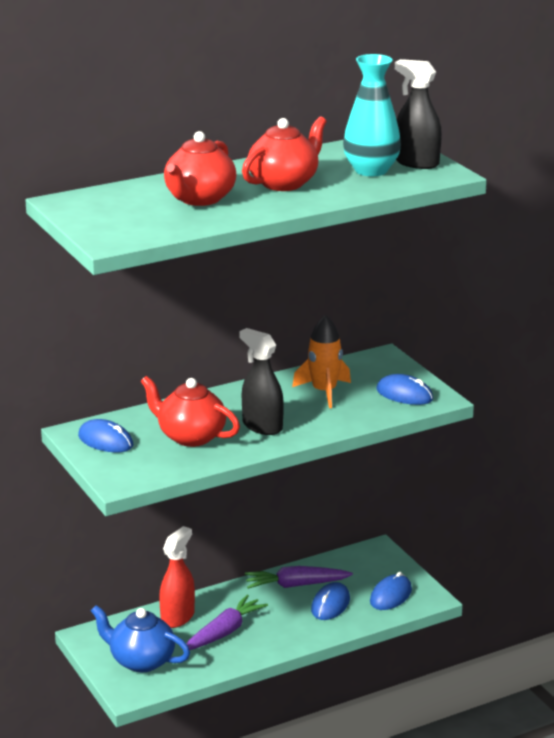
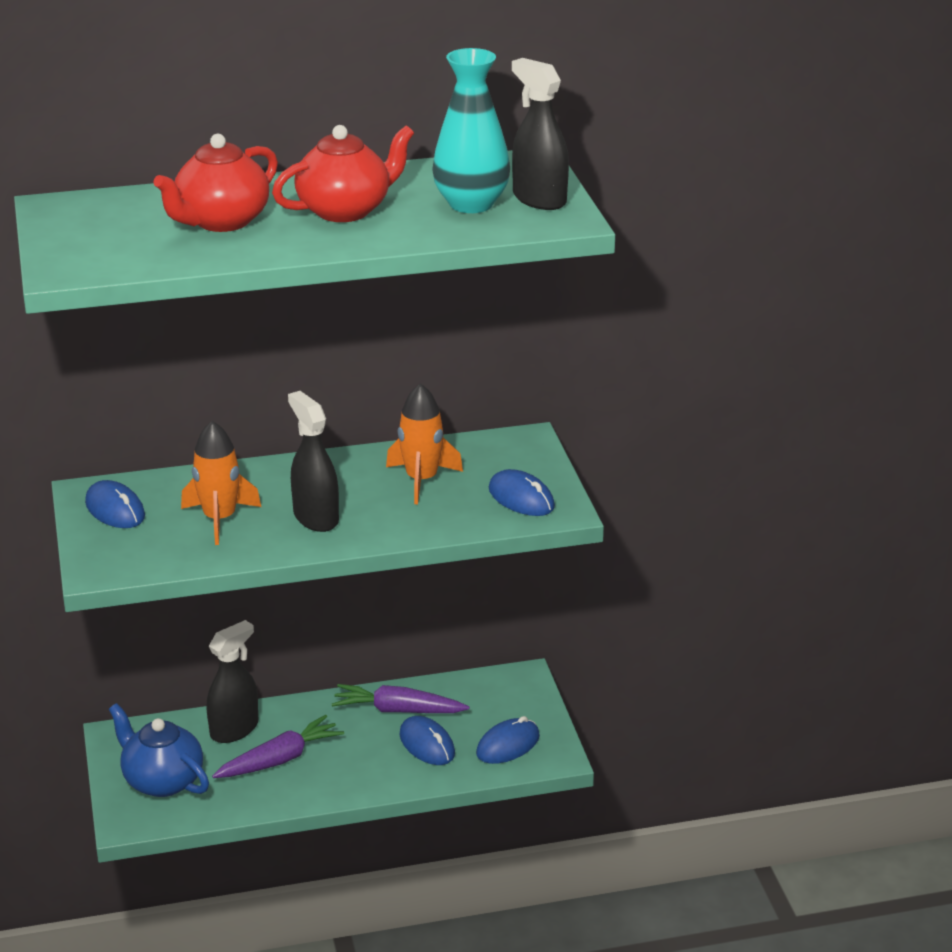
camera: 15 degrees right, 5 degrees up
red teapot [140,376,240,447] -> orange rocket [181,421,261,545]
red spray bottle [159,526,195,628] -> black spray bottle [207,620,258,743]
blue mouse [311,582,350,620] -> blue mouse turned 75 degrees counterclockwise [400,716,455,765]

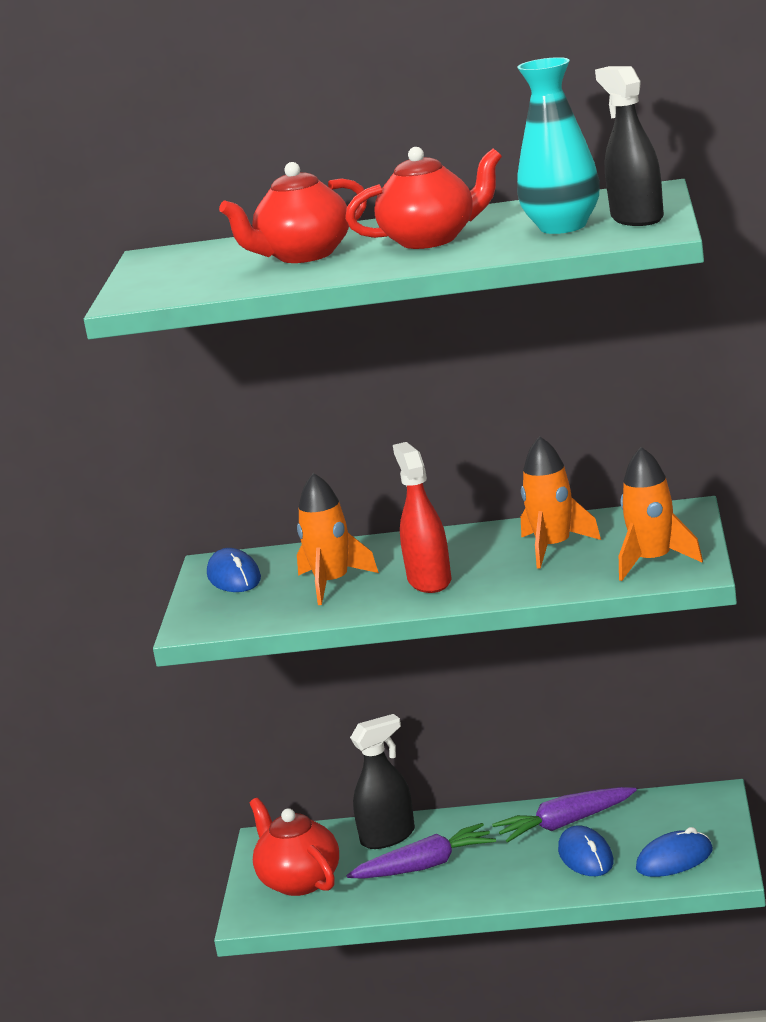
camera: 20 degrees right, 10 degrees down
blue teapot [109,703,209,797] -> red teapot [250,798,339,896]
black spray bottle [288,391,339,532] -> red spray bottle [393,442,452,593]
purple carrot [332,684,469,713] -> purple carrot turned 45 degrees counterclockwise [492,787,637,843]
blue mouse [489,469,555,516] -> orange rocket [619,447,703,581]

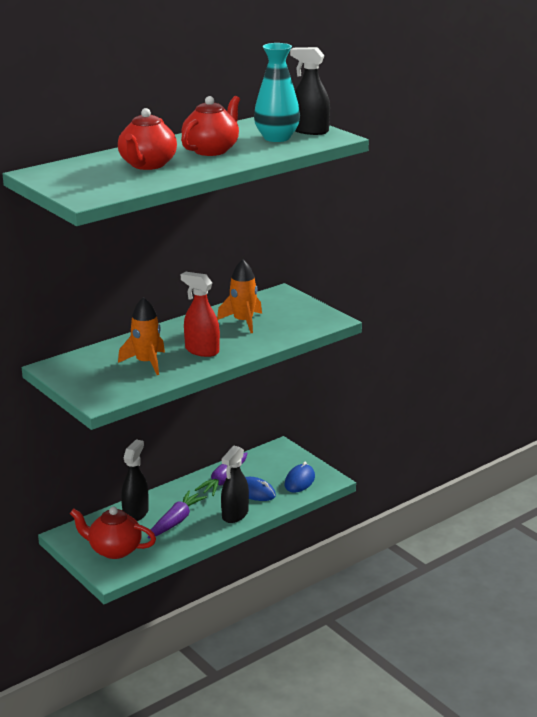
camera: 45 degrees left, 5 degrees up
blue mouse [207,548,261,592] -> none
orange rocket [619,447,703,581] -> none
none -> black spray bottle [221,446,249,523]

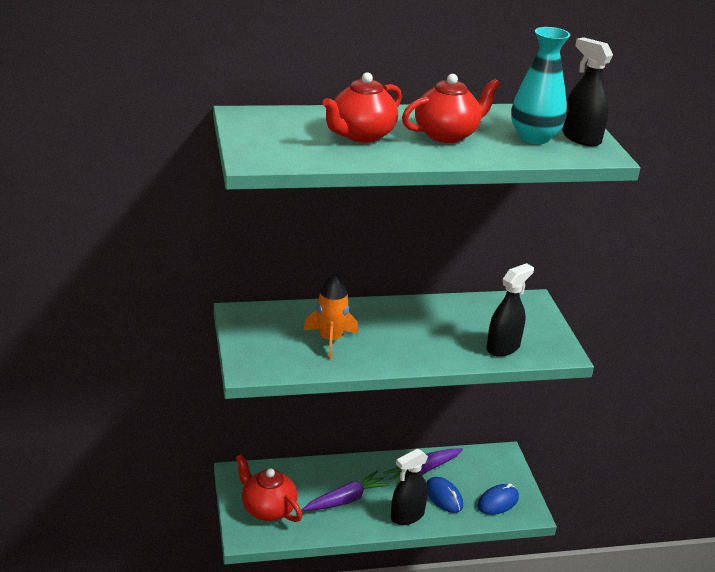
camera: 25 degrees right, 5 degrees up
black spray bottle [121,440,149,521] -> black spray bottle moved to [486,263,534,357]
red spray bottle [181,272,220,357] -> none
orange rocket [217,259,262,333] -> none

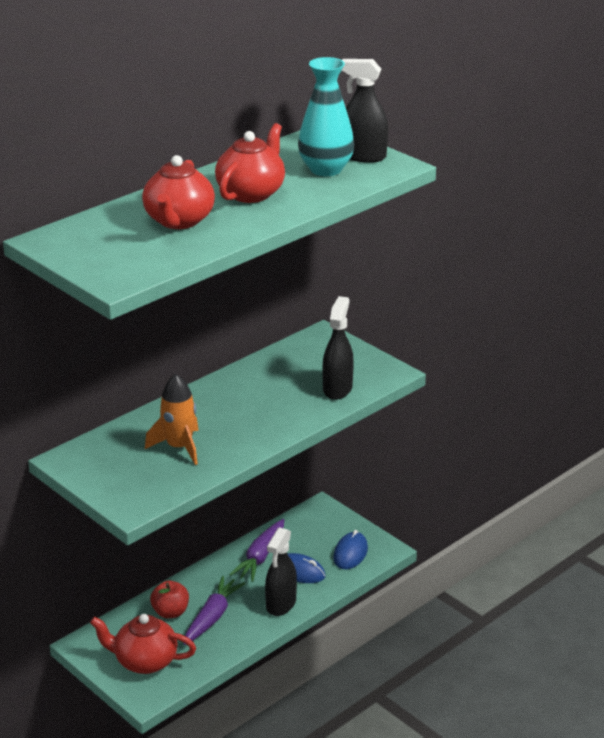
camera: 30 degrees left, 0 degrees up
none -> red apple [150,580,189,619]

